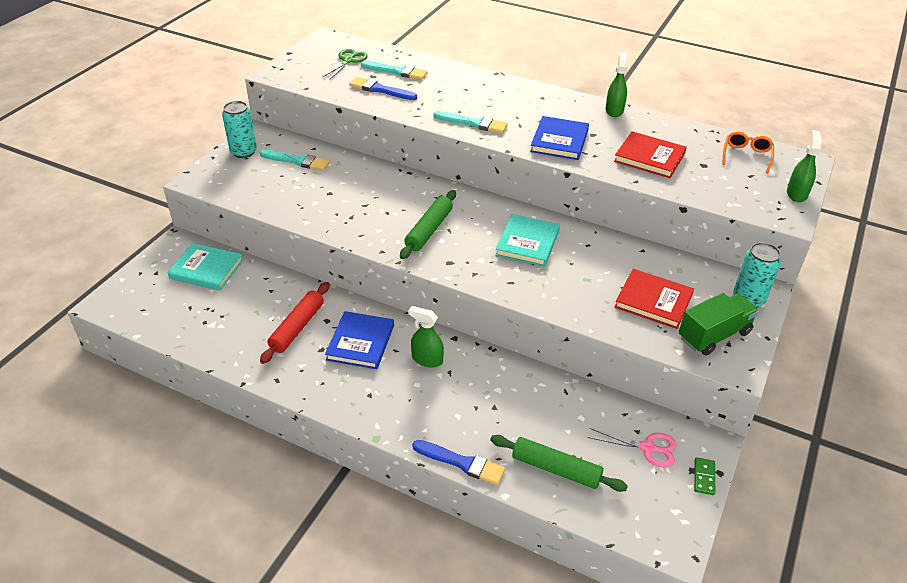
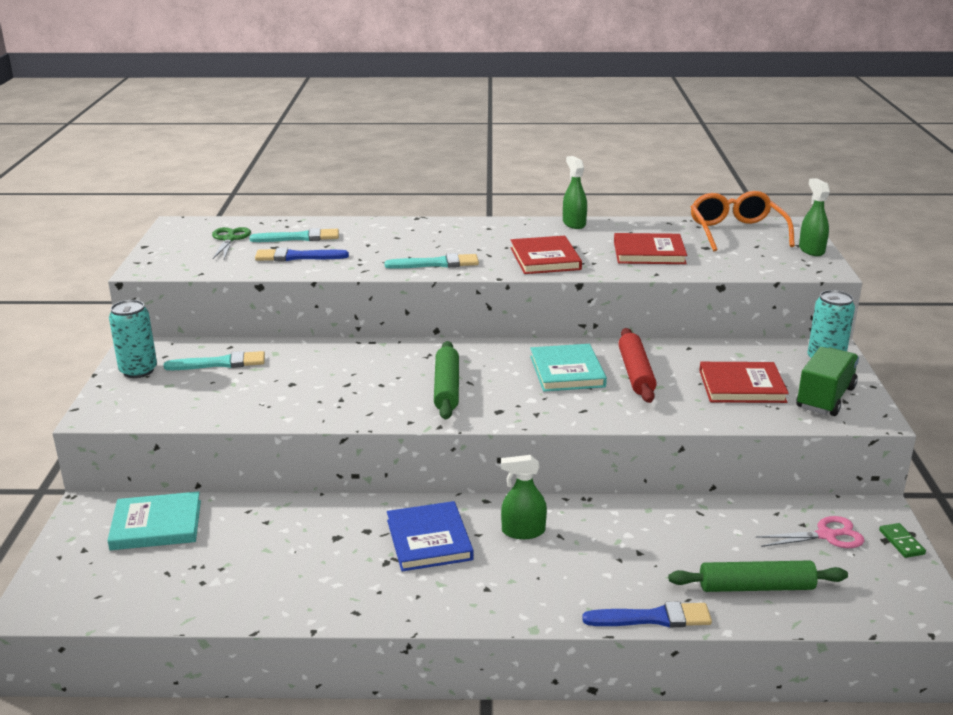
camera: 25 degrees left, 15 degrees down
red rolling pin [260,282,330,364] -> red rolling pin moved to [618,328,657,403]
blue book [530,116,589,160] -> red book [511,236,582,274]
orange glasses [722,132,774,173] -> orange glasses [691,191,795,251], size x1.69

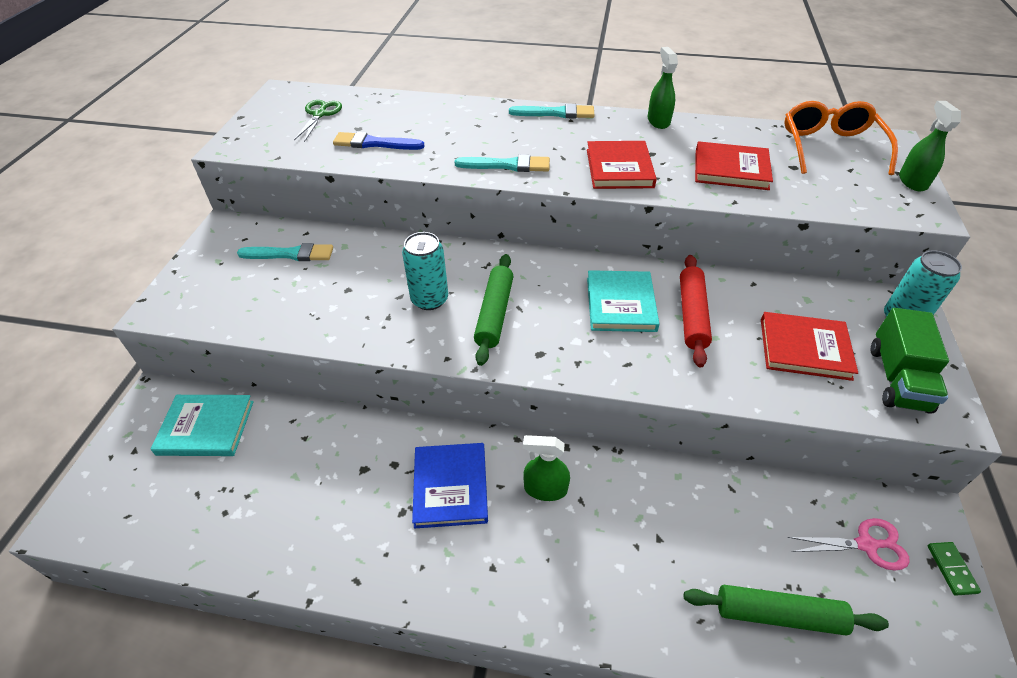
camera: 10 degrees right, 20 degrees up
turquoise can [109,300,157,378] -> turquoise can moved to [402,232,448,310]
turquoise brush [249,228,339,242] -> turquoise brush moved to [509,104,594,119]
blue brush [582,601,712,627] -> none
green truck [796,347,859,416] -> green truck turned 150 degrees clockwise [870,308,949,414]

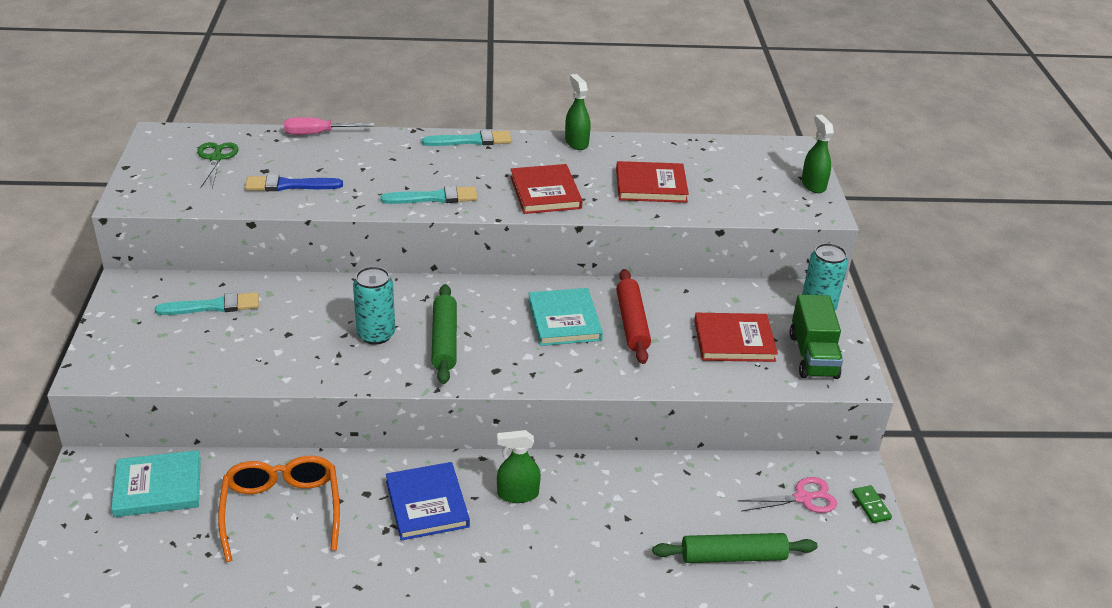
camera: 15 degrees left, 10 degrees down
orange glasses [784,101,898,175] -> orange glasses moved to [218,456,340,562]
none -> pink screwdriver [284,117,374,135]

